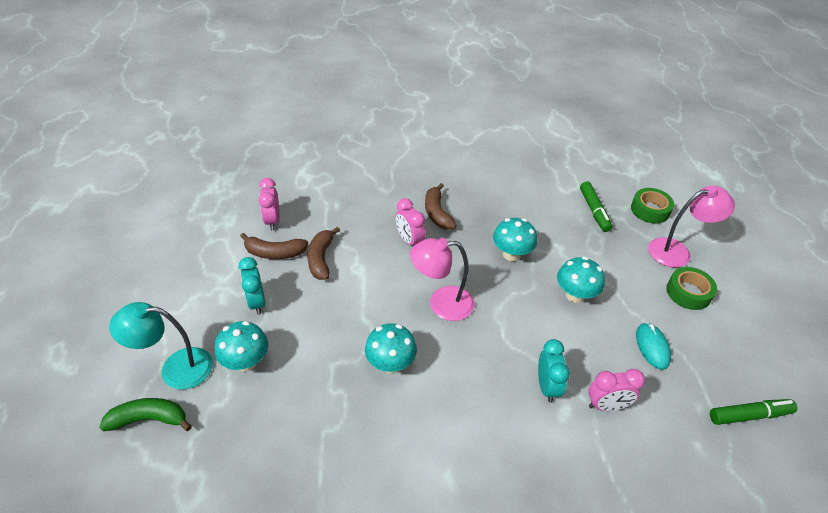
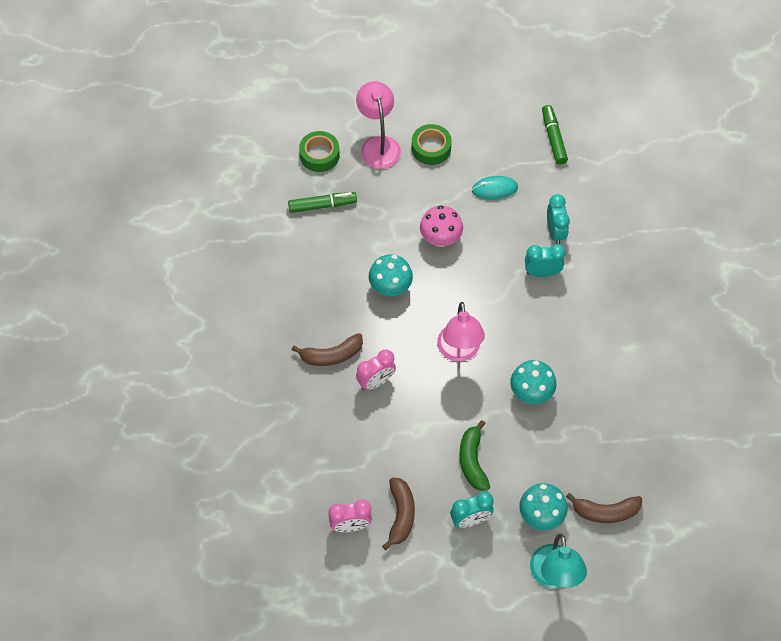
camera: 90 degrees left, 15 degrees up
green banana [99,398,192,431] -> green banana moved to [459,420,490,491]
brown banana [307,227,340,280] -> brown banana moved to [566,493,642,523]
turquoise mushroom [557,257,605,303] -> pink mushroom [420,205,463,247]
pink clock [588,369,645,411] -> turquoise clock [547,194,570,244]

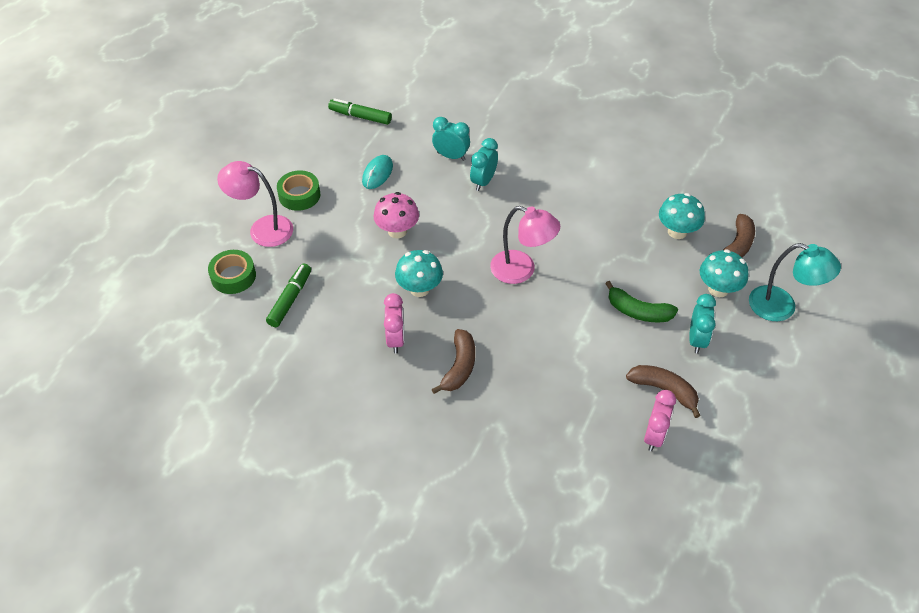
camera: 60 degrees left, 10 degrees down
pink clock [356,349,396,390] -> pink clock moved to [384,293,405,353]
turquoise mushroom [510,360,557,404] -> turquoise mushroom moved to [659,193,705,239]

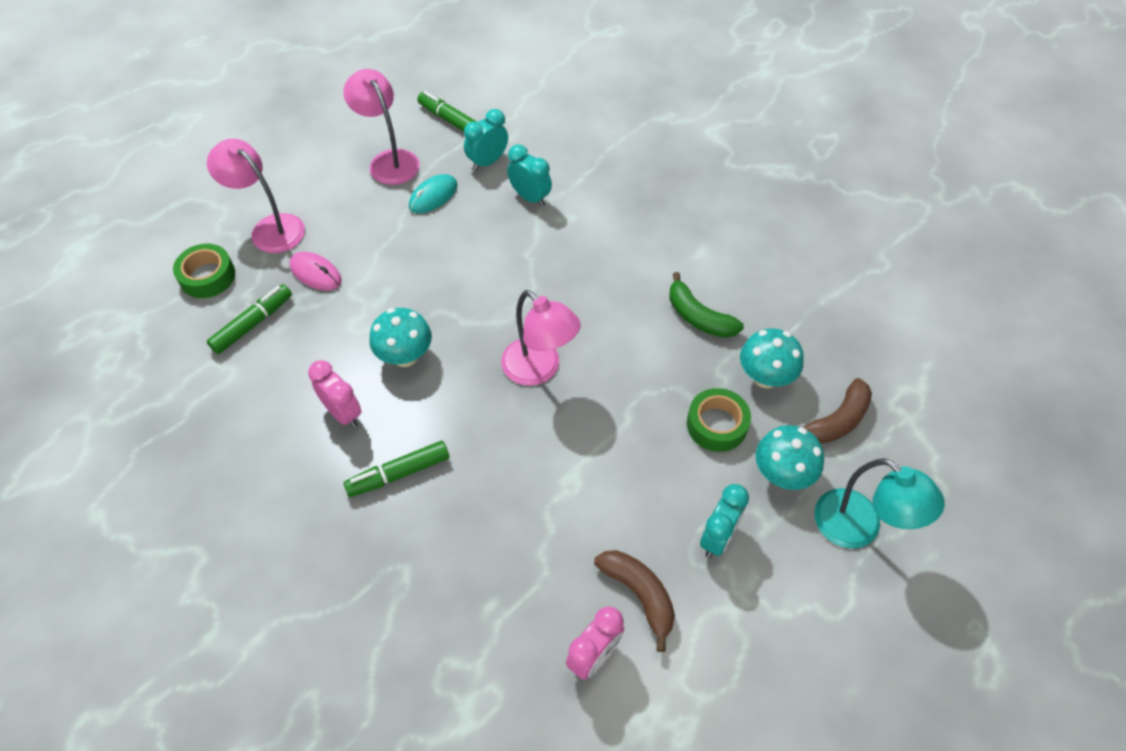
camera: 20 degrees right, 5 degrees up
green tape [277,170,320,211] -> green tape moved to [687,388,751,452]
pink mushroom [373,192,419,238] -> none
pink clock [384,293,405,353] -> pink clock turned 60 degrees counterclockwise [308,360,361,428]
brown banana [432,329,475,394] -> green marker [343,441,449,497]
turquoise clock [470,138,498,191] -> turquoise clock moved to [464,109,508,171]
green banana [605,281,678,322] -> green banana moved to [669,272,744,338]
none -> pink mouse [290,252,342,290]
none -> pink lamp [343,69,420,185]

